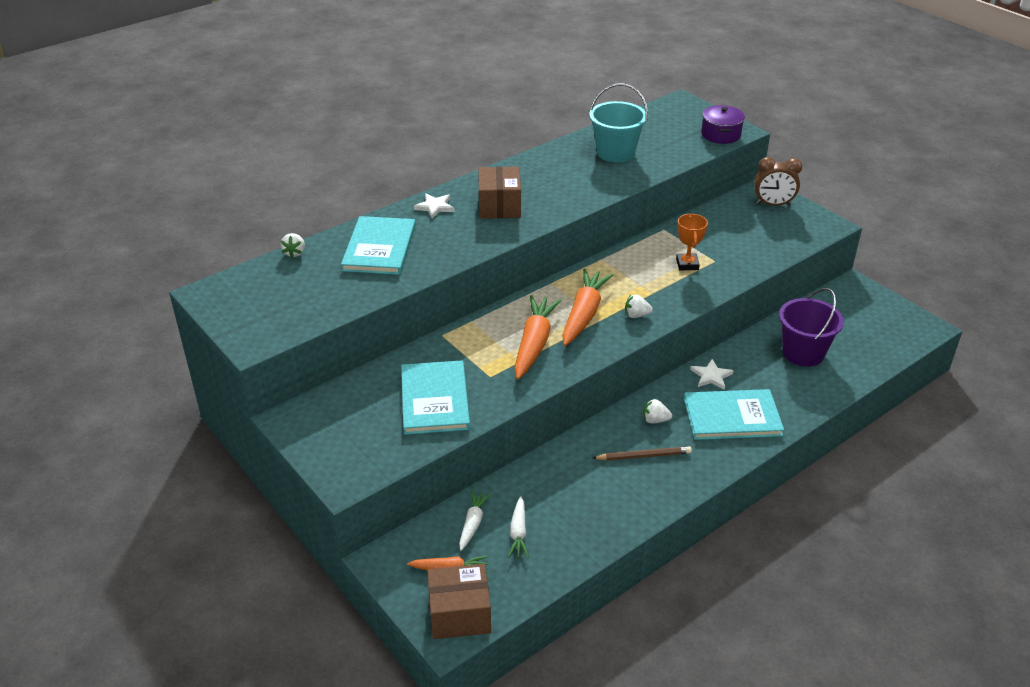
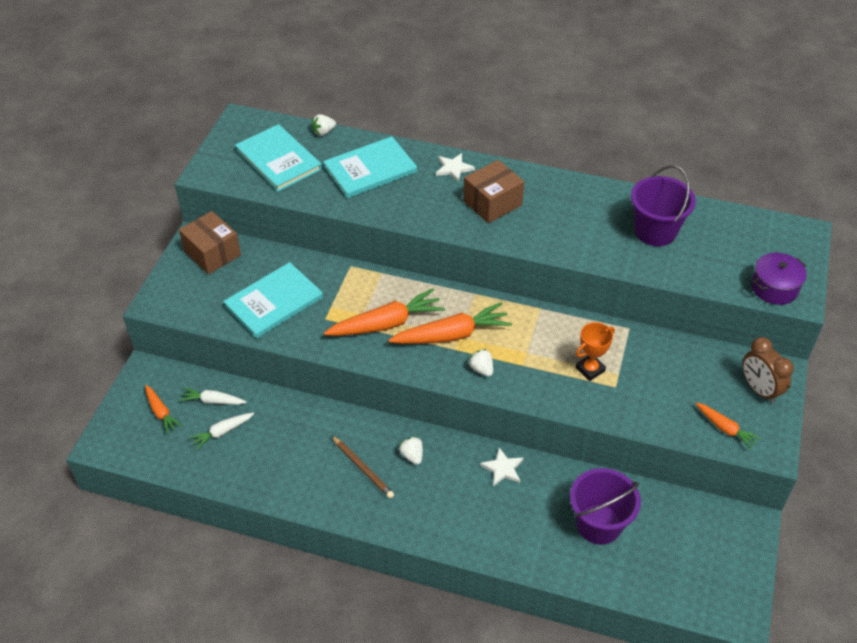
camera: 55 degrees right, 10 degrees up
brown box [427,564,491,639] -> brown box moved to [179,211,241,274]
white carrot [459,490,491,551] -> white carrot turned 150 degrees counterclockwise [180,387,246,405]
turquoise bucket [589,84,648,163] -> purple bucket [631,165,696,246]
turquoise book [684,389,784,440] -> turquoise book moved to [235,124,322,192]
none -> orange carrot [695,402,761,450]

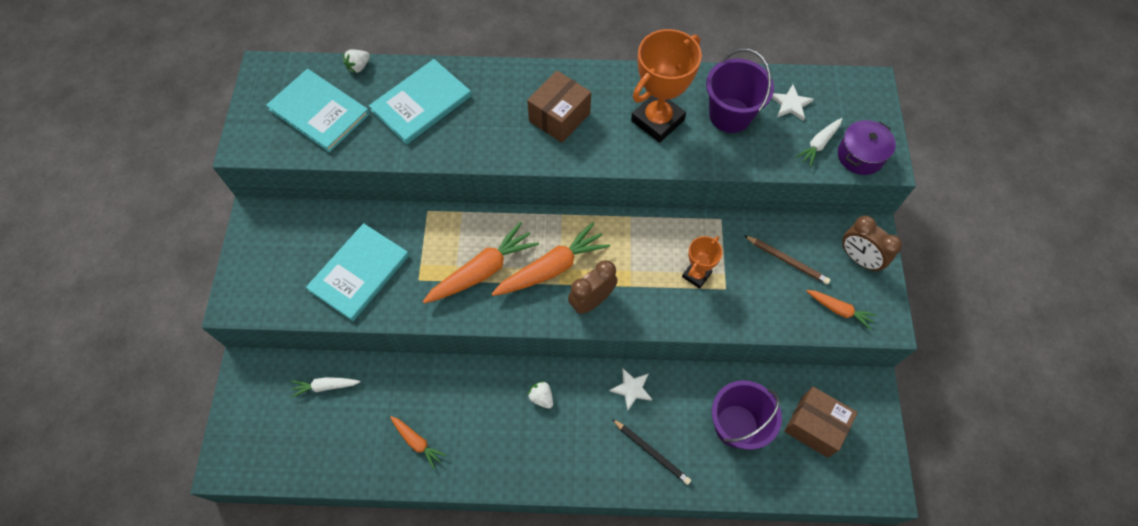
camera: 15 degrees left, 15 degrees up
orange carrot [145,385,183,434] -> orange carrot moved to [390,416,447,469]
brown box [179,211,241,274] -> brown box moved to [784,387,858,458]
white carrot [189,413,254,450] -> white carrot moved to [796,118,842,167]
brown pencil [331,435,394,499] -> brown pencil moved to [744,235,831,285]
white star [436,153,475,183] -> white star moved to [772,85,814,121]
white strawberry [468,349,493,377] -> brown clock [568,260,618,314]
none -> black pencil [612,419,691,485]
none -> orange trophy [631,29,702,143]

